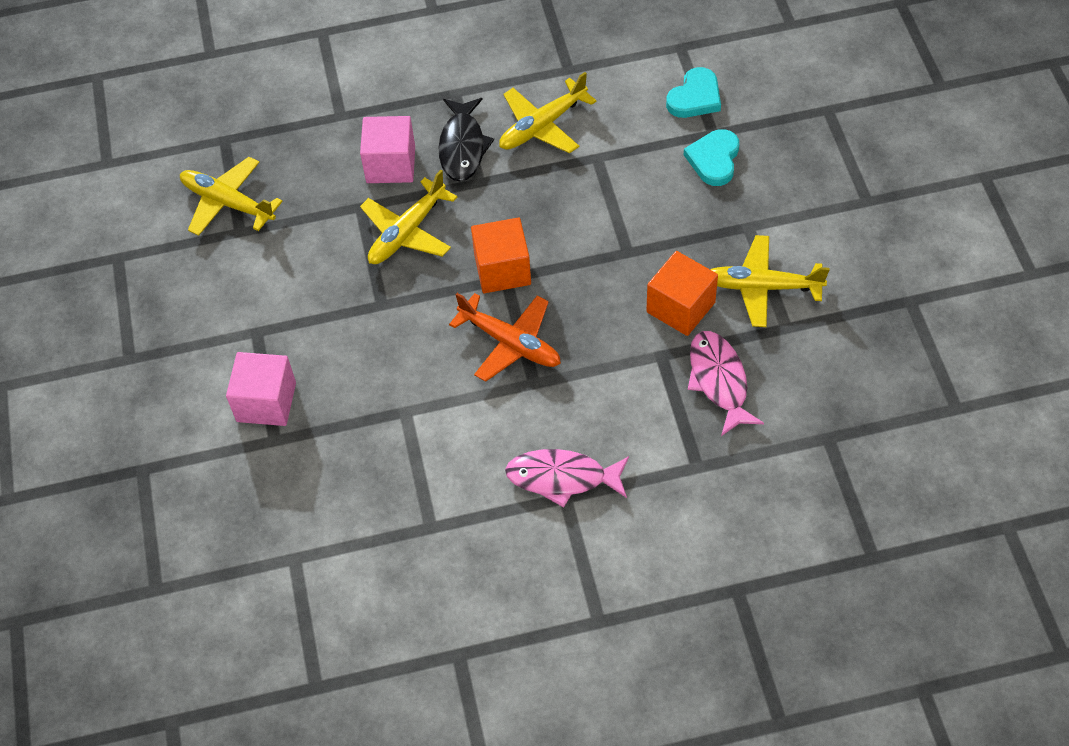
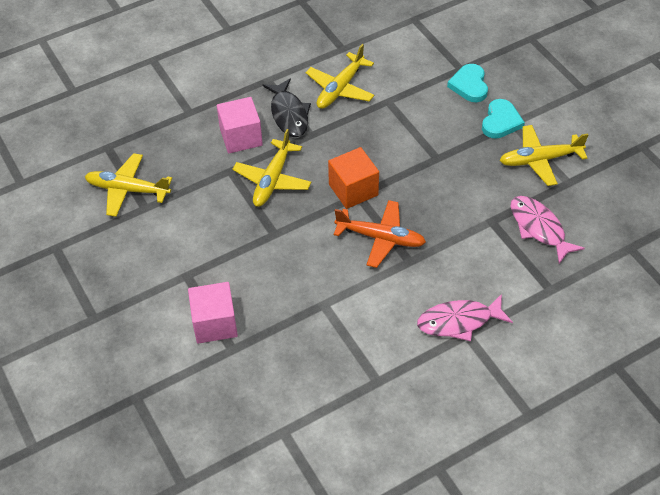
camera: 20 degrees left, 5 degrees down
orange cube [646,251,718,336] -> none
turquoise heart [666,67,721,118] -> turquoise heart moved to [482,99,525,139]

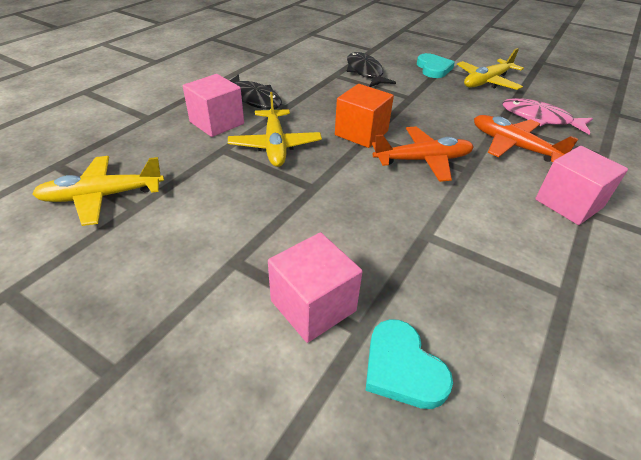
camera: 30 degrees left, 10 degrees down
yellow plane [306,44,375,109] -> none
pink fish [417,294,513,341] -> pink cube [535,146,628,225]
turquoise heart [447,64,488,102] -> turquoise heart moved to [365,319,453,409]
none -> black fish [346,52,396,87]
none -> orange plane [474,115,578,162]

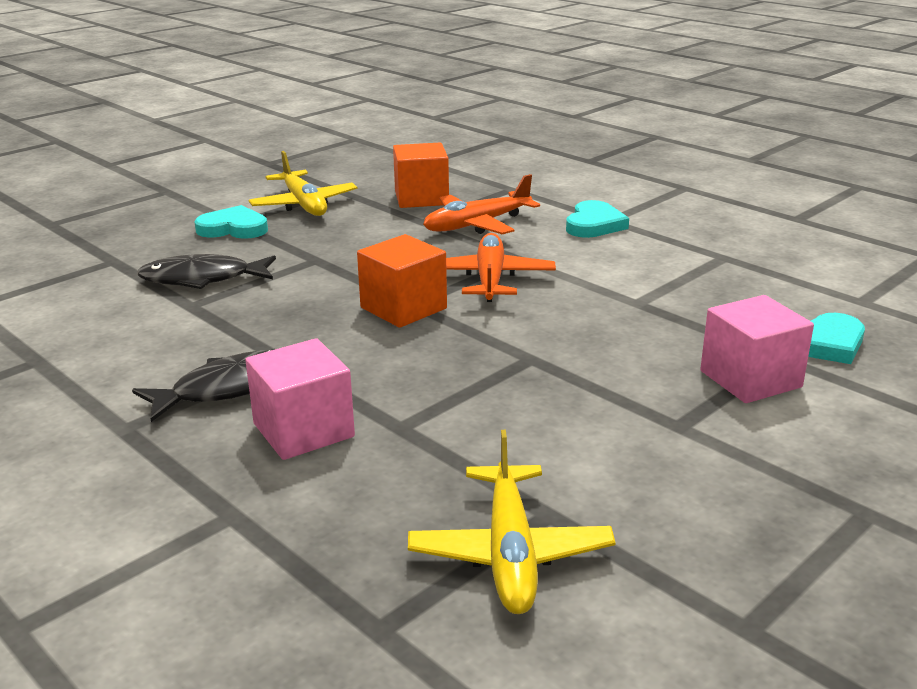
camera: 75 degrees left, 15 degrees down
yellow plane [228,92,322,167] -> none
pink fish [502,98,593,134] -> orange cube [393,143,449,208]
pink cube [535,146,628,225] -> turquoise heart [566,200,629,238]

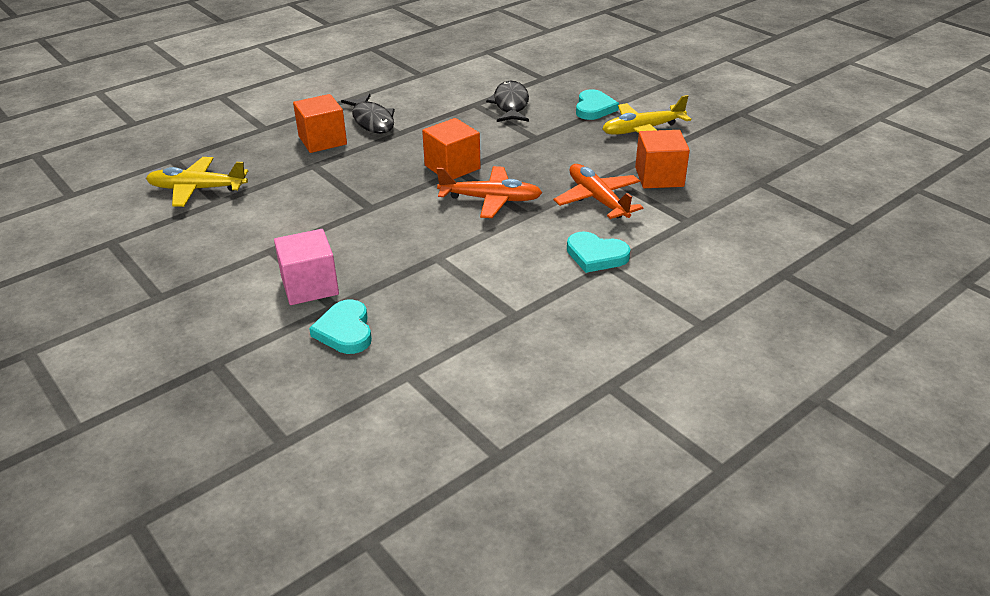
camera: 95 degrees right, 10 degrees up
pink cube [245,338,355,460] -> orange cube [293,94,347,153]

